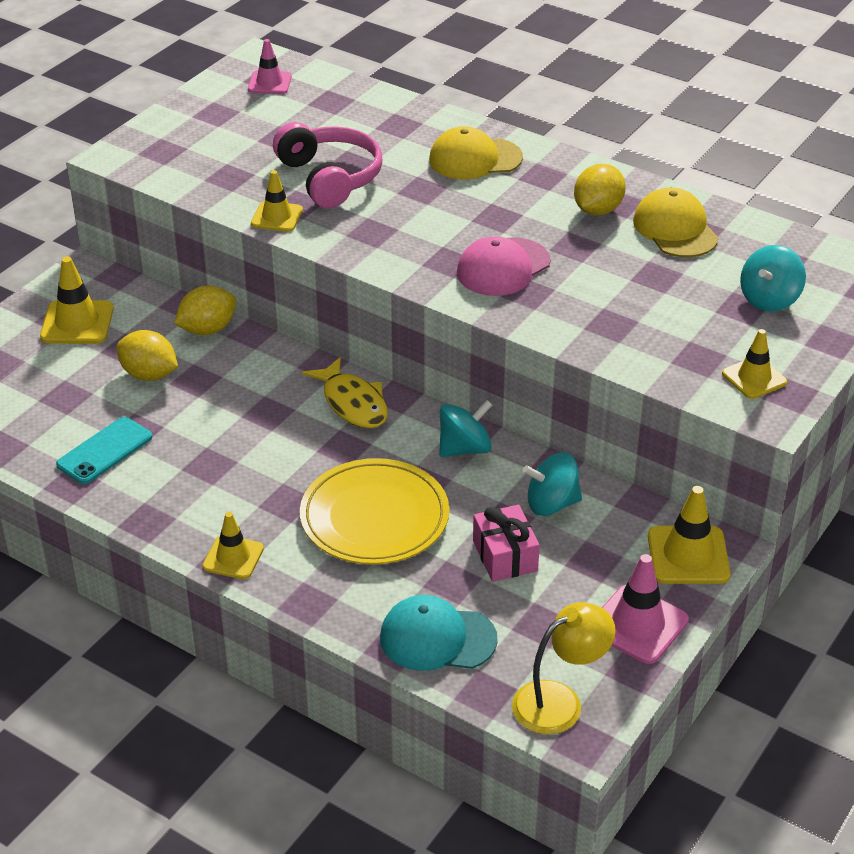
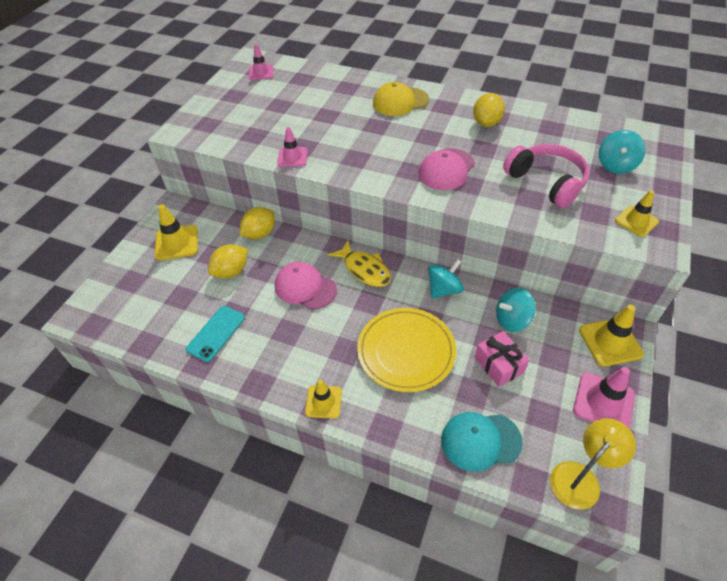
camera: 10 degrees left, 10 degrees up
yellow lemon [116,330,178,381] -> yellow lemon turned 60 degrees counterclockwise [208,244,248,278]
yellow traffic cone [251,170,303,232] -> pink traffic cone [277,127,308,167]
pink headphones [273,122,383,208] -> pink headphones moved to [503,144,590,208]
yellow cap [633,187,719,257] -> none
none -> pink cap [275,262,337,310]

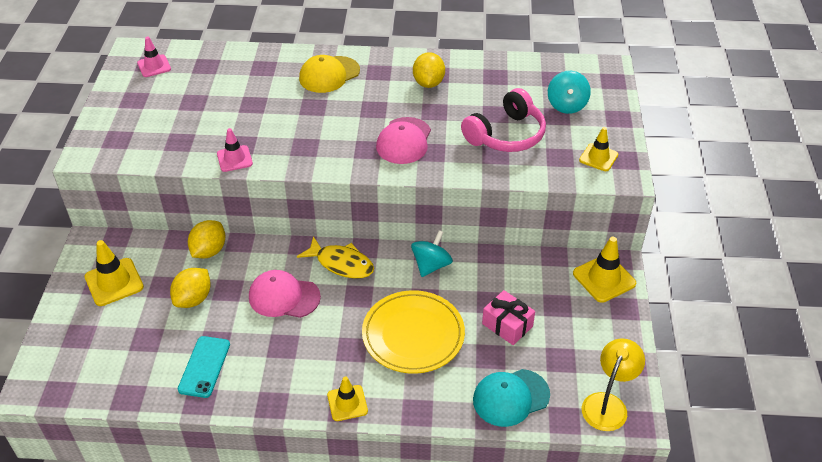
camera: 20 degrees left, 5 degrees down
turquoise spinning top [496,288,536,332] -> none
pink headphones [503,144,590,208] -> pink headphones turned 105 degrees clockwise [461,88,546,152]
pink traffic cone [573,367,635,428] -> none

